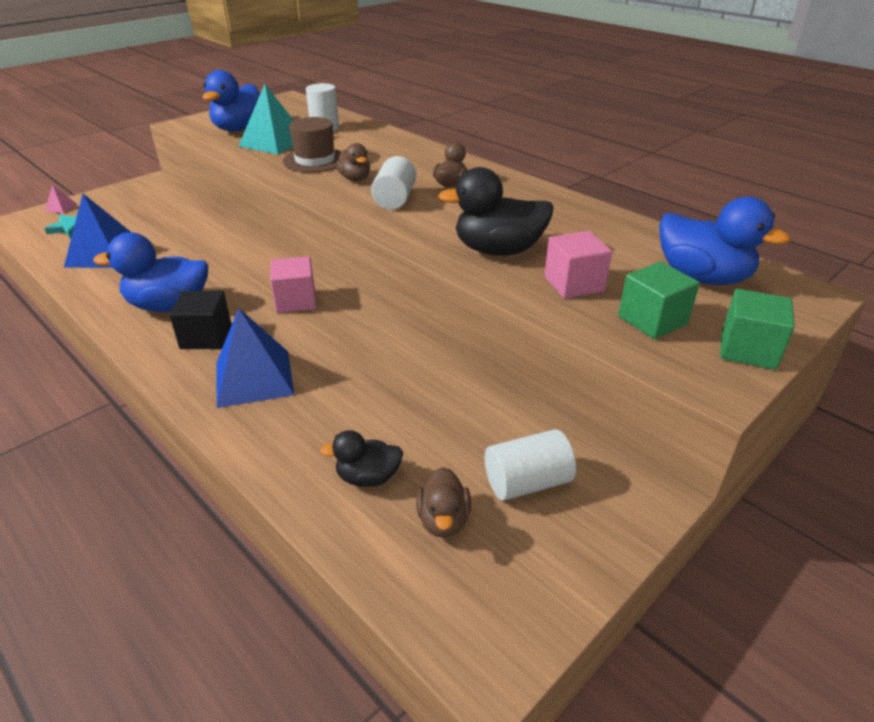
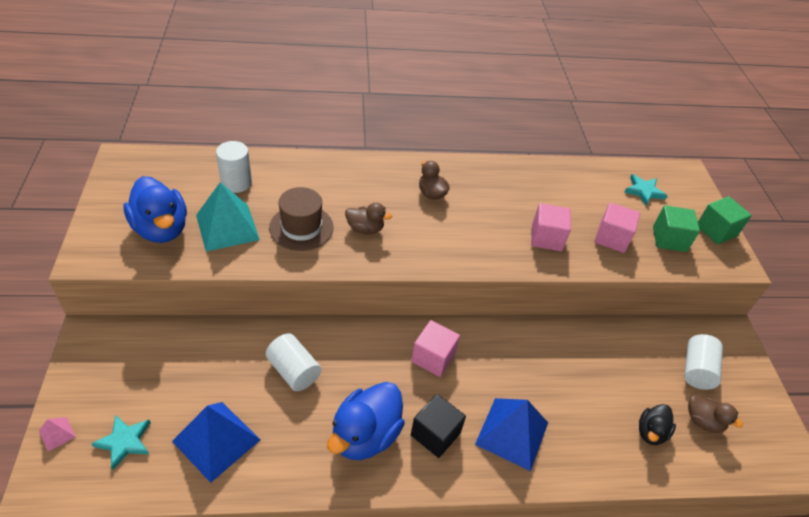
camera: 55 degrees left, 10 degrees up
white cylinder [371,156,416,210] -> white cylinder moved to [266,333,321,391]
black duck [438,167,554,256] -> pink cube [531,203,571,252]
blue duck [659,197,790,285] -> turquoise star [624,174,668,206]

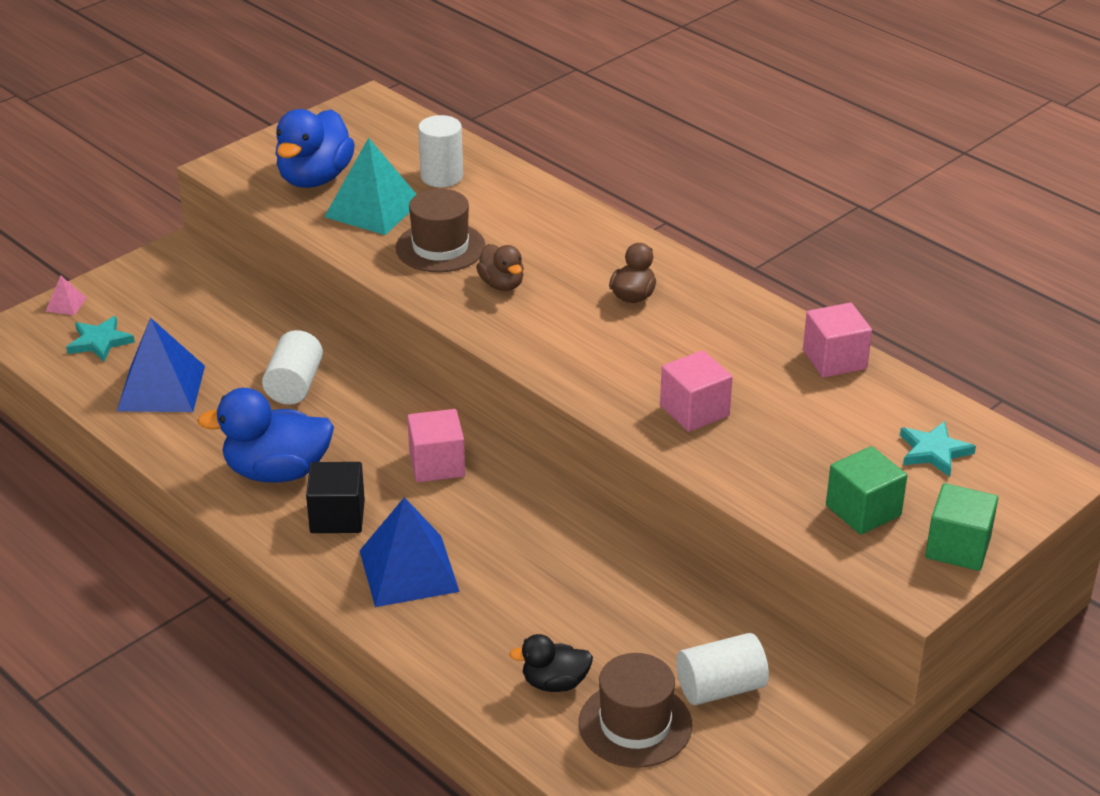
camera: 55 degrees right, 10 degrees down
pink cube [595,202,640,253] -> pink cube moved to [803,303,872,378]
brown duck [688,395,743,433] -> brown hat [579,653,692,768]

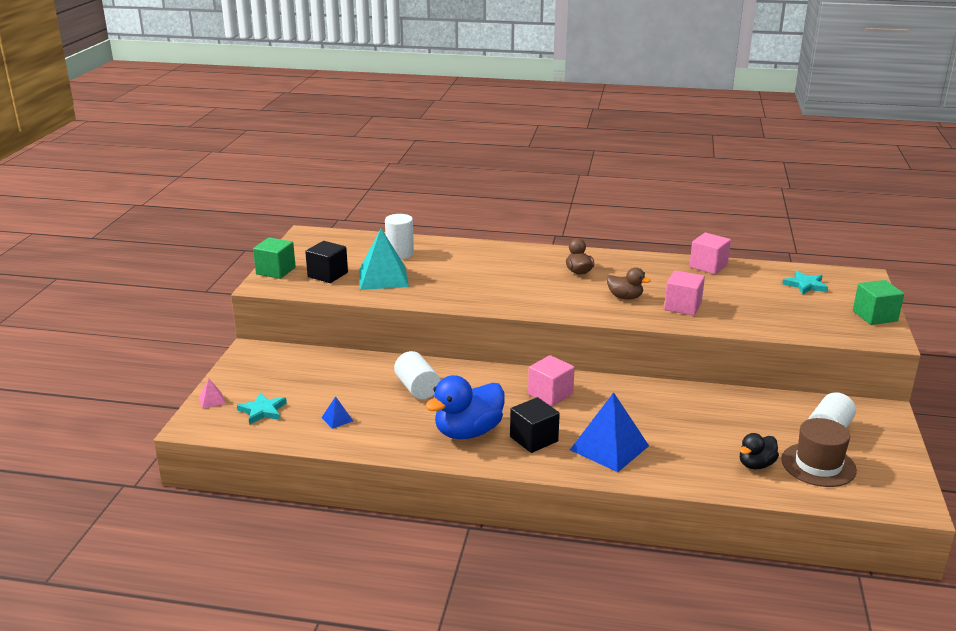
camera: 35 degrees left, 10 degrees down
blue pyramid [117,318,205,412] -> blue pyramid [321,396,353,429], size x0.43
blue duck [275,109,355,188] -> black cube [305,241,348,283]
brown hat [395,189,486,272] -> none
brown duck [476,244,524,291] -> brown duck moved to [607,267,651,300]
green cube [826,446,907,535] -> green cube moved to [253,238,296,279]

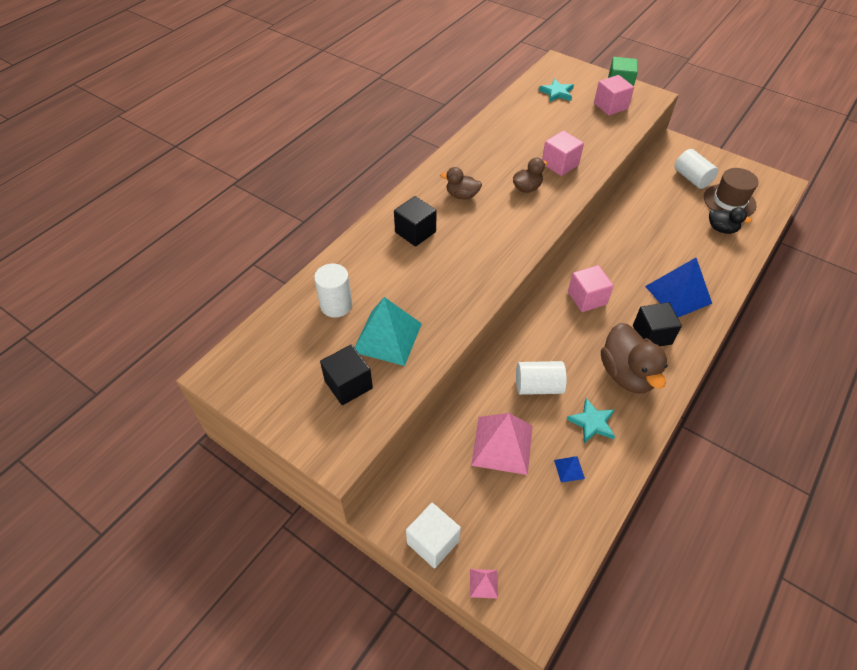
camera: 65 degrees left, 25 degrees up
turquoise star [237,393,287,425] -> turquoise star moved to [567,398,615,443]
green cube [253,238,296,279] -> none
blue duck [425,375,505,439] -> brown duck [601,323,668,393]
pink cube [690,233,731,274] -> pink cube moved to [594,75,634,116]
black duck [740,433,779,469] -> black duck turned 45 degrees counterclockwise [709,207,752,234]
none -> black cube [394,196,436,247]
none -> white cube [406,503,461,568]
none -> pink pyramid [471,413,533,475]

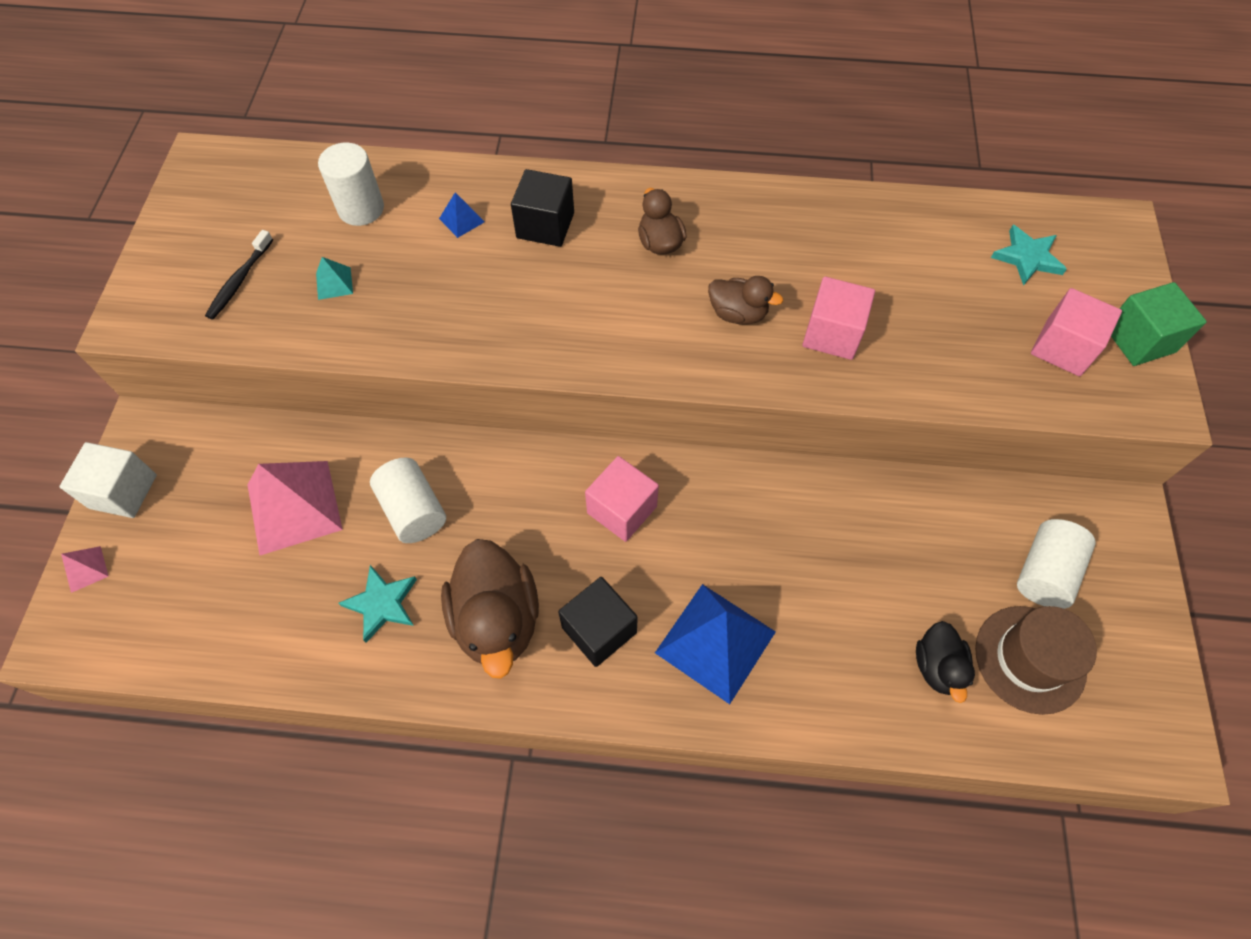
camera: 60 degrees right, 10 degrees up
black cube [320,344,373,405] -> black toothbrush [205,230,273,319]
turquoise pyramid [354,297,422,366] -> turquoise pyramid [316,257,353,300], size x0.43
blue pyramid [554,456,585,483] -> blue pyramid moved to [439,192,484,238]
brown duck [601,323,668,393] -> brown duck turned 60 degrees counterclockwise [441,539,539,679]

